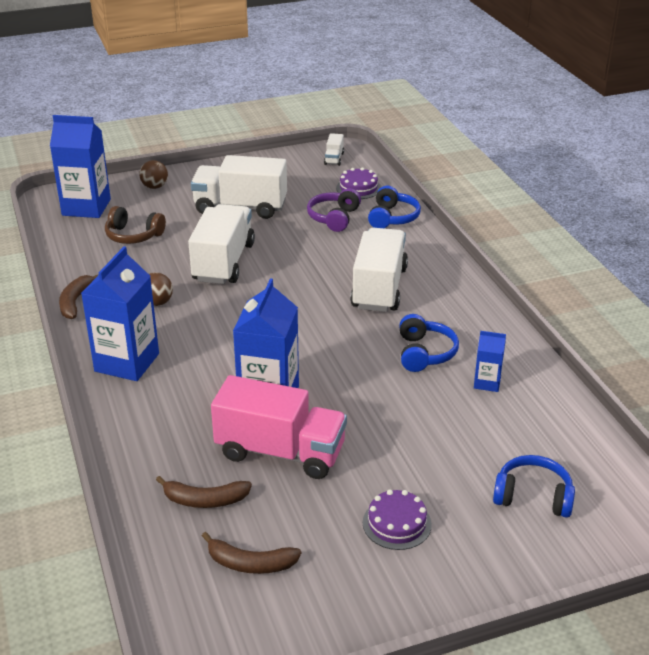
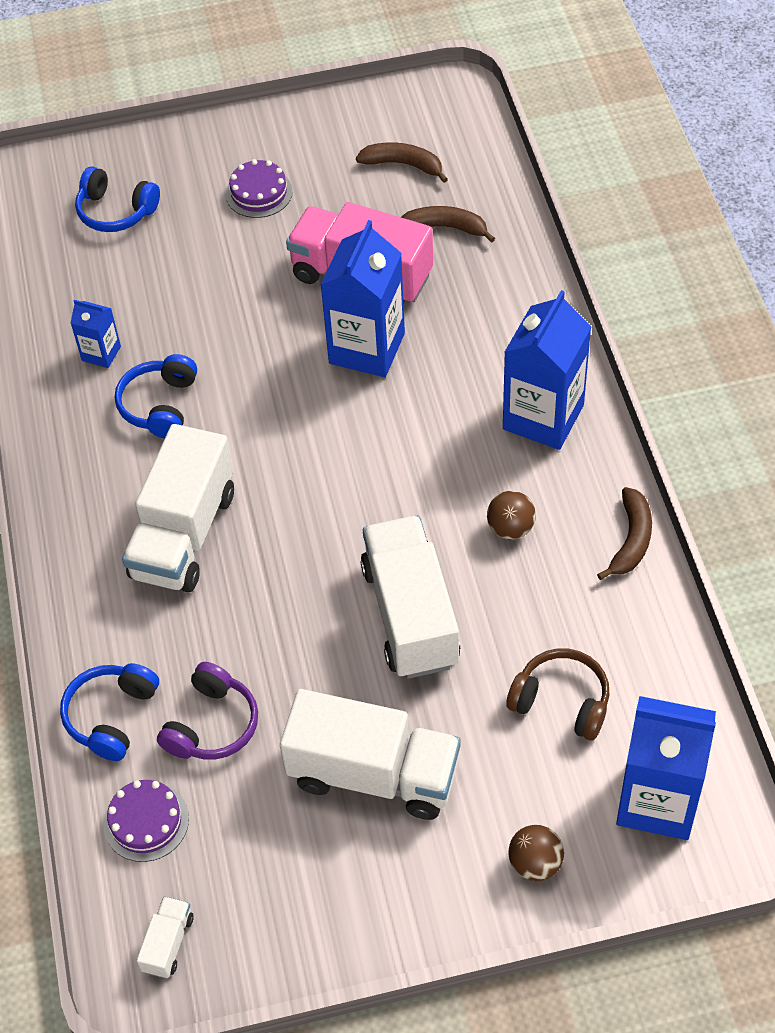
camera: 170 degrees left, 20 degrees up
white truck [188,204,255,284] -> white truck turned 150 degrees clockwise [361,515,460,679]

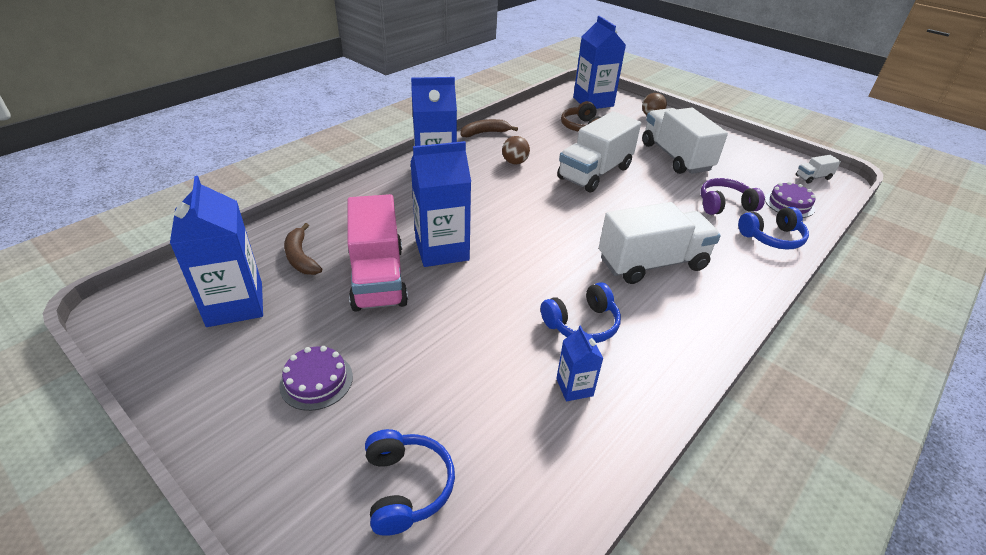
camera: 130 degrees left, 15 degrees down
brown banana [356,143,448,183] -> blue carton [170,176,263,327]

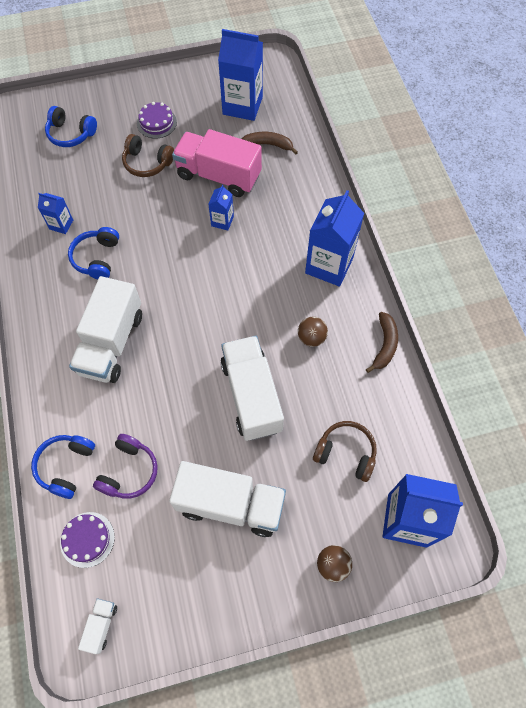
camera: 125 degrees right, 25 degrees up
blue carton [410,141,471,267] -> blue carton [208,185,234,231], size x0.50
none -> brown headphones [122,134,174,177]

